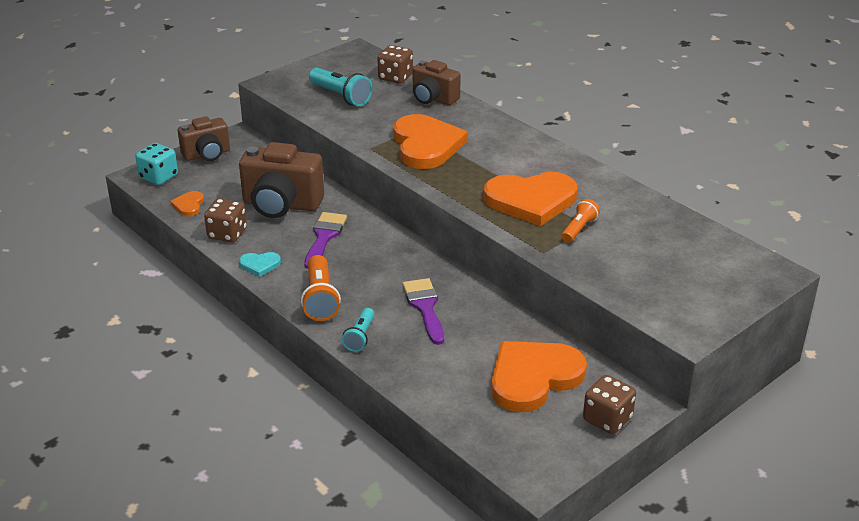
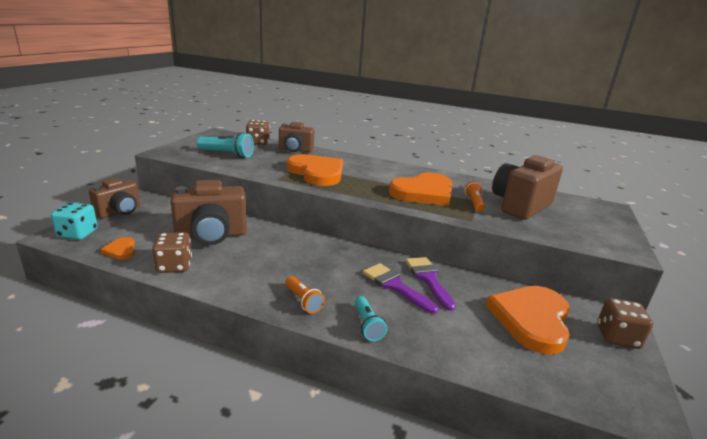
camera: 30 degrees left, 10 degrees down
turquoise heart [239,252,281,277] -> none
orange flashlight [301,255,341,321] -> orange flashlight [285,276,325,313], size x0.63
purple brush [304,212,347,269] -> purple brush moved to [405,257,456,311]
none -> brown camera [492,155,563,220]

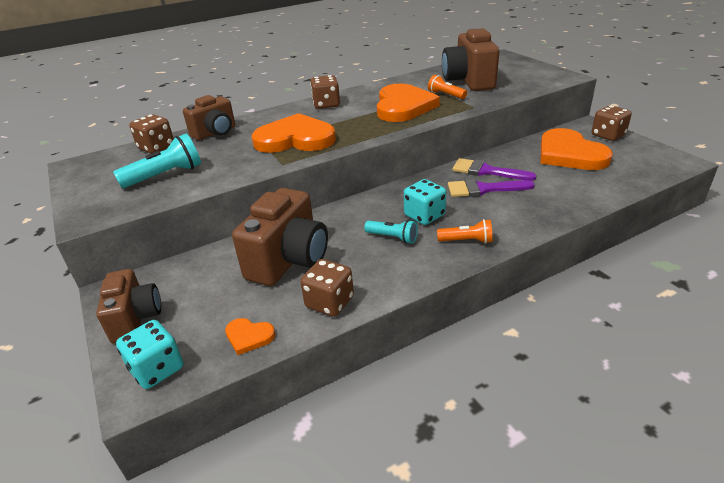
camera: 45 degrees left, 10 degrees up
turquoise flashlight [355,296,387,341] -> turquoise flashlight moved to [364,220,418,244]
none -> brown dice [310,75,340,109]
none -> turquoise dice [404,179,446,225]

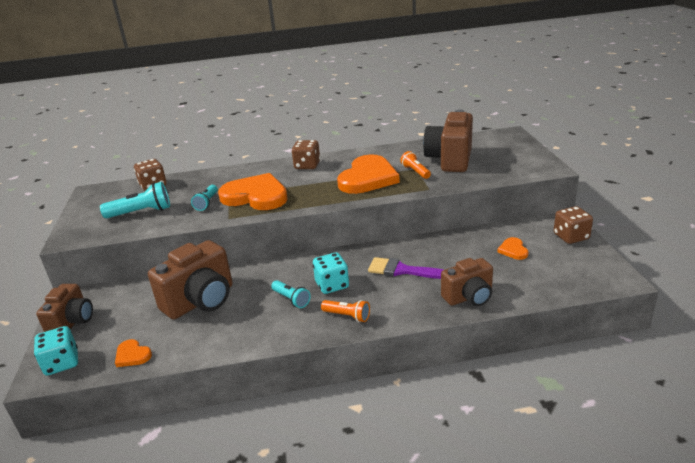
camera: 20 degrees right, 5 degrees down
brown camera [183,95,235,140] -> brown camera moved to [441,258,493,306]
brown dice [300,259,354,317] -> none
purple brush [452,158,537,181] -> none
orange heart [541,128,613,170] -> orange heart [497,237,529,260], size x0.44
none -> turquoise flashlight [191,185,218,211]

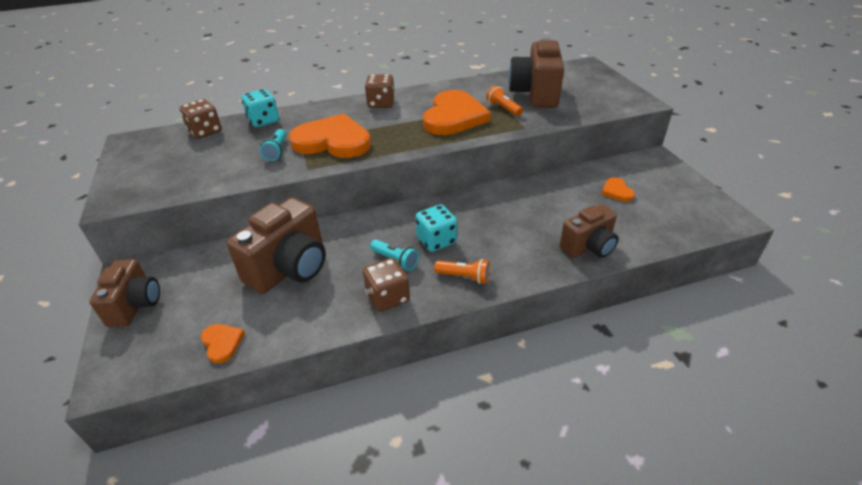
camera: 10 degrees left, 10 degrees up
turquoise dice [34,326,78,376] -> turquoise dice moved to [241,89,279,127]
turquoise flashlight [100,182,170,218] -> none
orange heart [115,339,152,367] -> orange heart turned 150 degrees counterclockwise [201,324,245,363]
purple brush [368,257,444,279] -> none
brown dice [554,206,593,244] -> brown dice moved to [363,258,410,312]

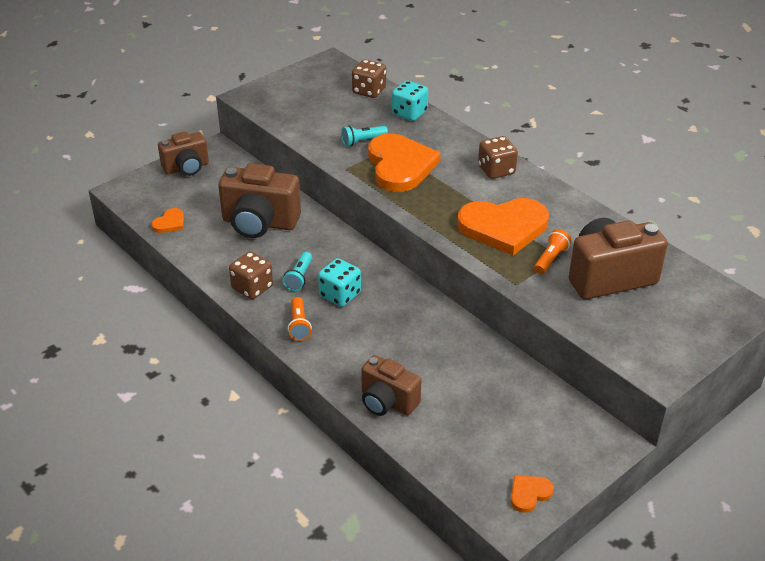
camera: 65 degrees right, 0 degrees up
orange heart [601,177,635,202] -> orange heart moved to [511,475,554,513]

